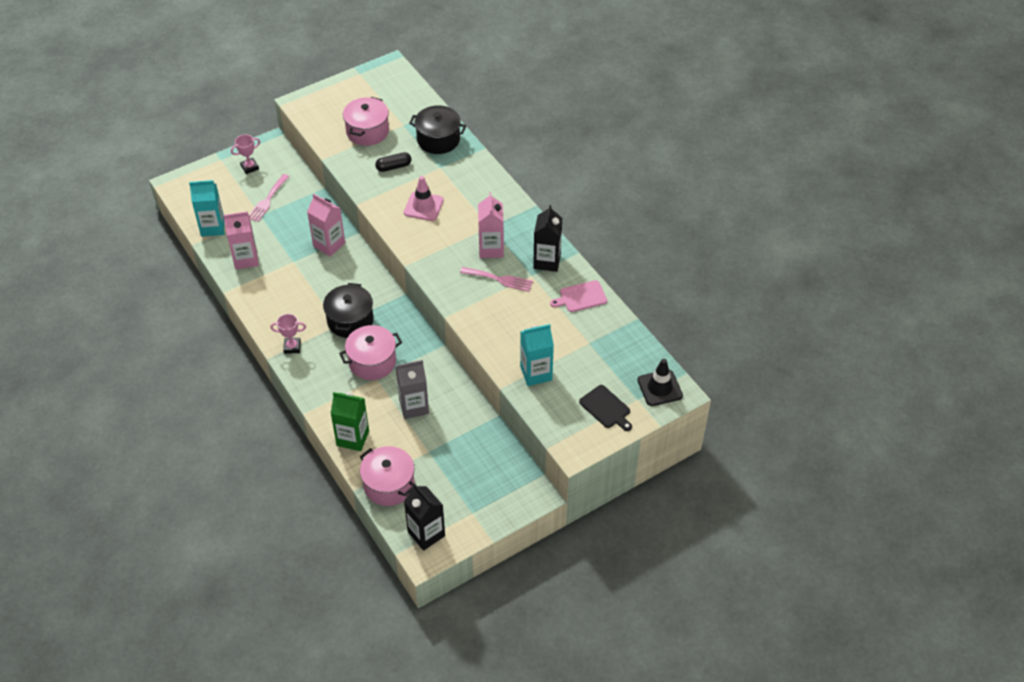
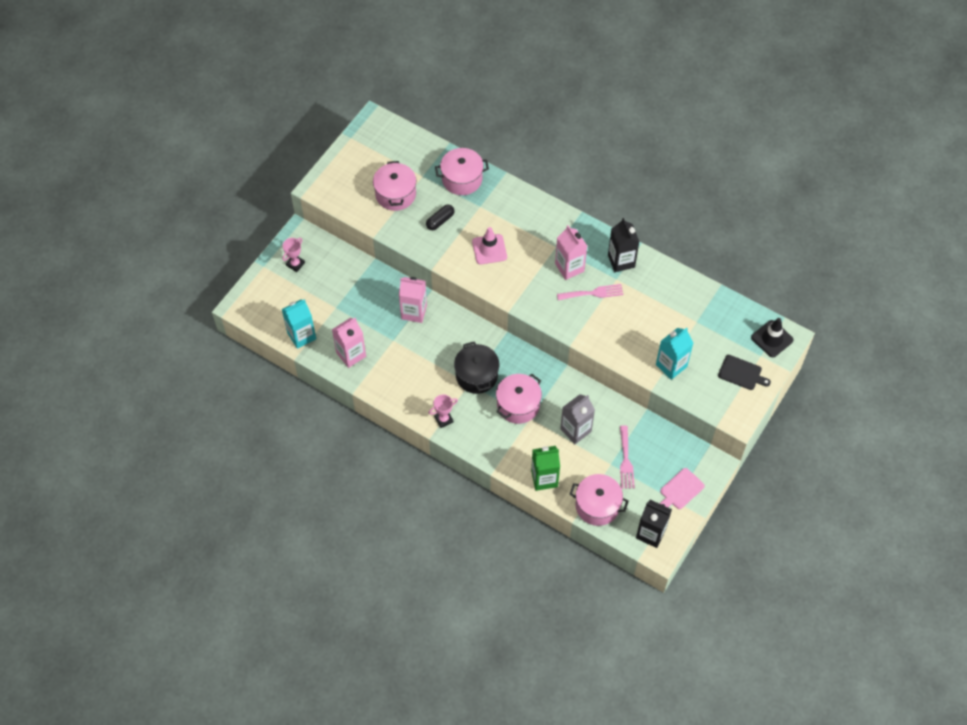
camera: 25 degrees left, 10 degrees up
pink fork [249,174,289,222] -> pink fork moved to [620,426,635,489]
black pot [409,105,466,154] -> pink pot [435,148,489,195]
pink cutting board [550,280,607,312] -> pink cutting board moved to [660,468,705,509]

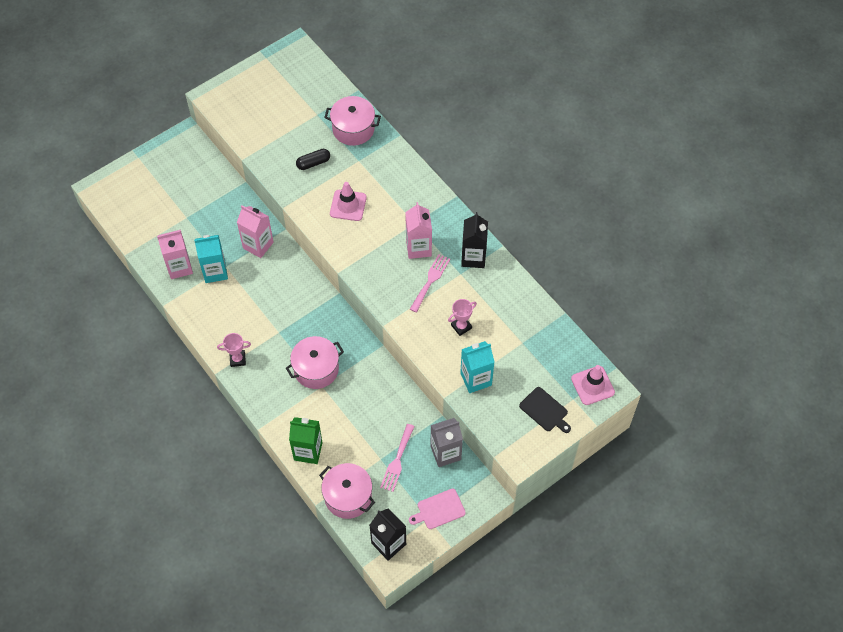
camera: 20 degrees right, 0 degrees up
pink trophy [282,238,305,272] -> pink trophy moved to [448,299,477,336]
turquoise carton [282,299,316,349] -> turquoise carton moved to [194,235,228,283]
pink pot [373,161,416,211] -> none
black pot [454,341,499,394] -> none
pink fork [557,284,623,300] -> pink fork turned 75 degrees counterclockwise [410,254,450,312]
grey carton [560,394,595,444] -> grey carton moved to [431,418,463,467]
black traffic cone [751,318,794,357] -> pink traffic cone [571,365,615,405]

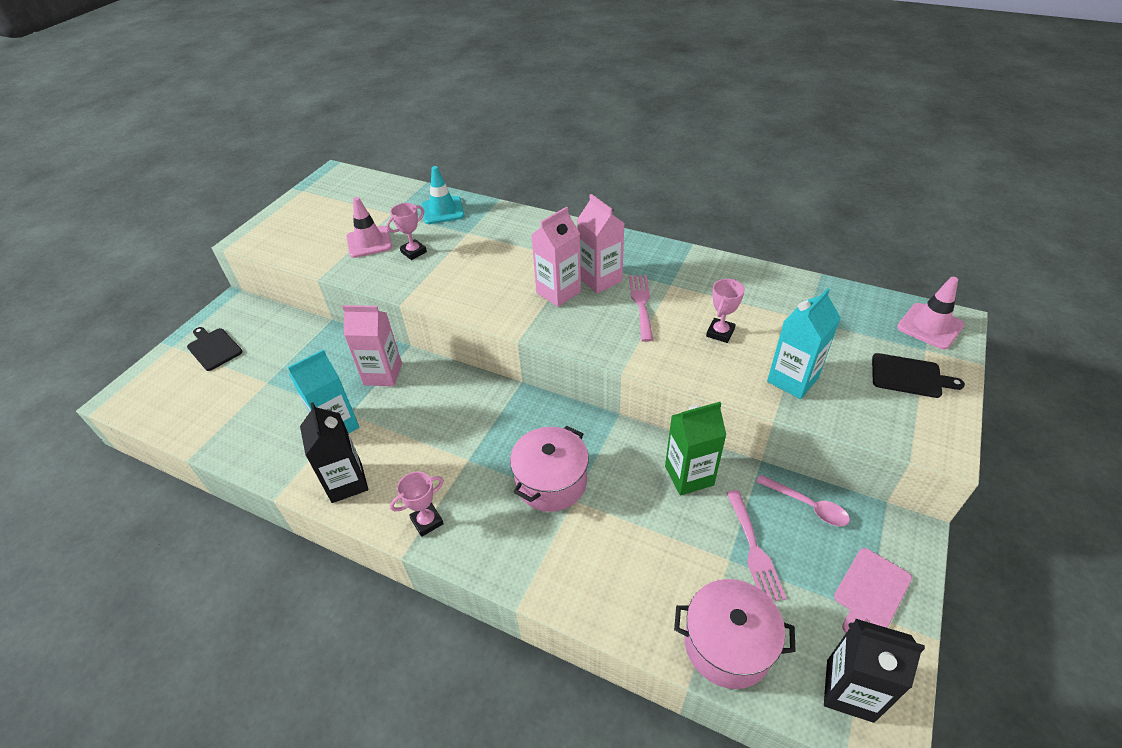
camera: 25 degrees left, 15 degrees down
pink carton [157,230,193,279] -> pink carton moved to [531,207,581,307]
green carton [289,417,323,464] -> green carton moved to [665,402,726,495]
black capsule [296,149,330,170] -> pink trophy [387,203,427,260]
pink pot [324,96,381,146] -> turquoise traffic cone [421,166,465,224]
pink traffic cone [330,182,367,221] -> pink traffic cone moved to [346,197,392,258]
grey carton [431,418,463,467] -> pink spoon [756,475,850,526]
black carton [461,212,488,268] -> black carton moved to [300,402,368,503]
none -> black cutting board [187,327,242,371]

